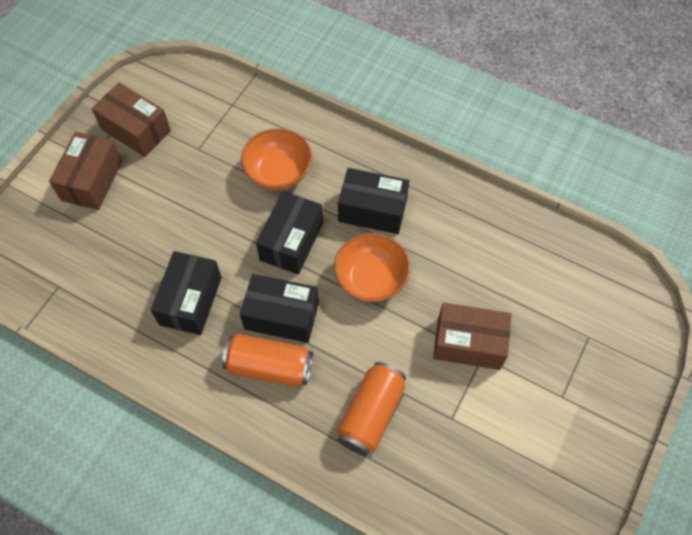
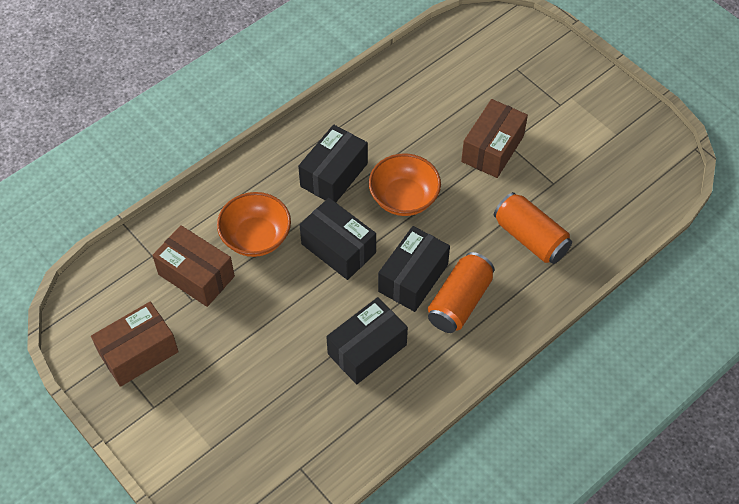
camera: 70 degrees left, 5 degrees down
brown box [49,132,122,210] -> brown box moved to [152,225,235,307]
black box [151,251,222,335] -> black box turned 75 degrees counterclockwise [326,297,408,384]

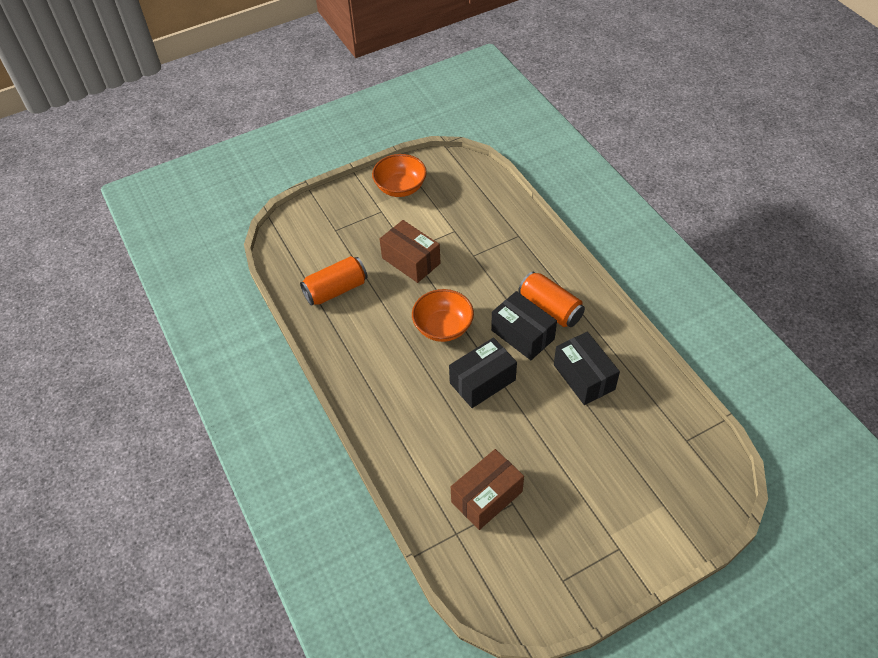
camera: 75 degrees left, 5 degrees down
brown box [91,302,179,387] -> none
orange bowl [217,192,291,257] -> orange bowl moved to [372,154,427,197]
black box [298,124,368,202] -> none
orange can [494,192,572,264] -> orange can moved to [300,256,368,306]

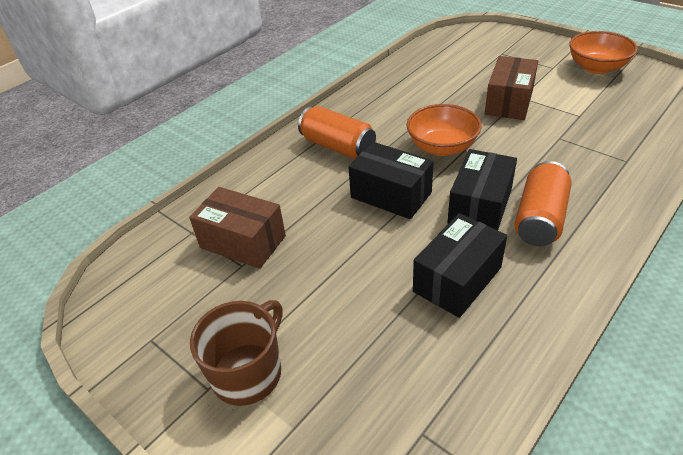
camera: 70 degrees right, 10 degrees down
orange can [300,256,368,306] -> orange can moved to [298,106,376,159]
none -> brown mug [190,300,283,406]

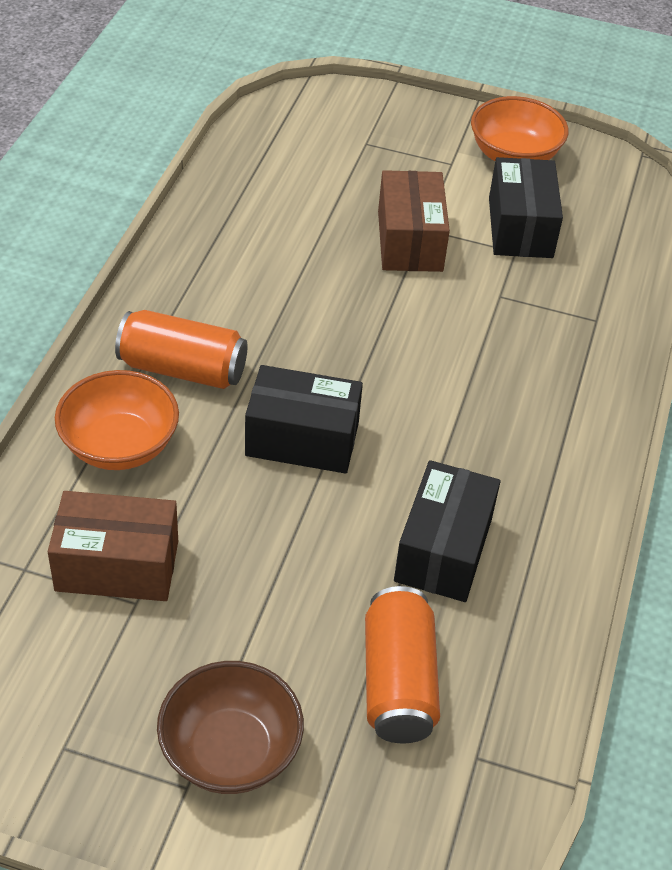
camera: 30 degrees left, 5 degrees up
brown mug [190,300,283,406] -> brown bowl [157,661,304,794]
orange bowl [406,104,482,156] -> orange bowl moved to [55,370,179,470]
black box [447,149,517,230] -> black box moved to [489,157,563,258]
orange can [514,161,572,246] -> orange can moved to [365,586,440,743]

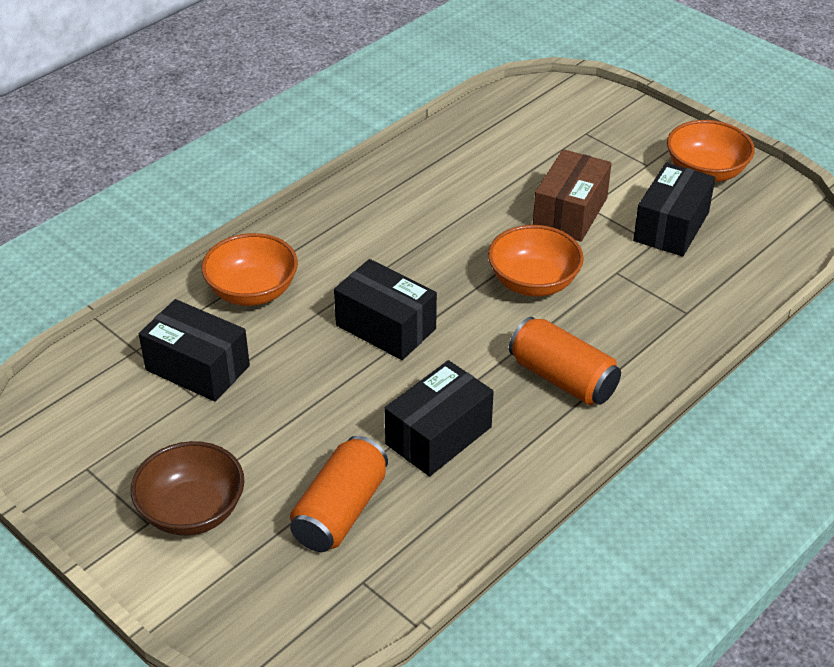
camera: 30 degrees right, 5 degrees down
brown box [48,491,178,601] -> black box [139,299,250,402]
orange can [115,310,248,389] -> orange can moved to [509,317,621,405]
none -> orange bowl [488,225,584,296]

